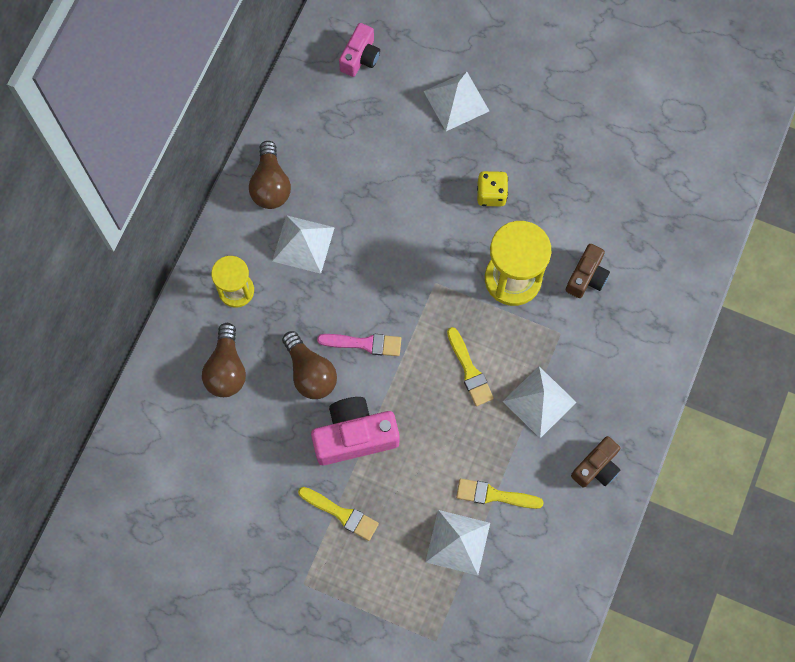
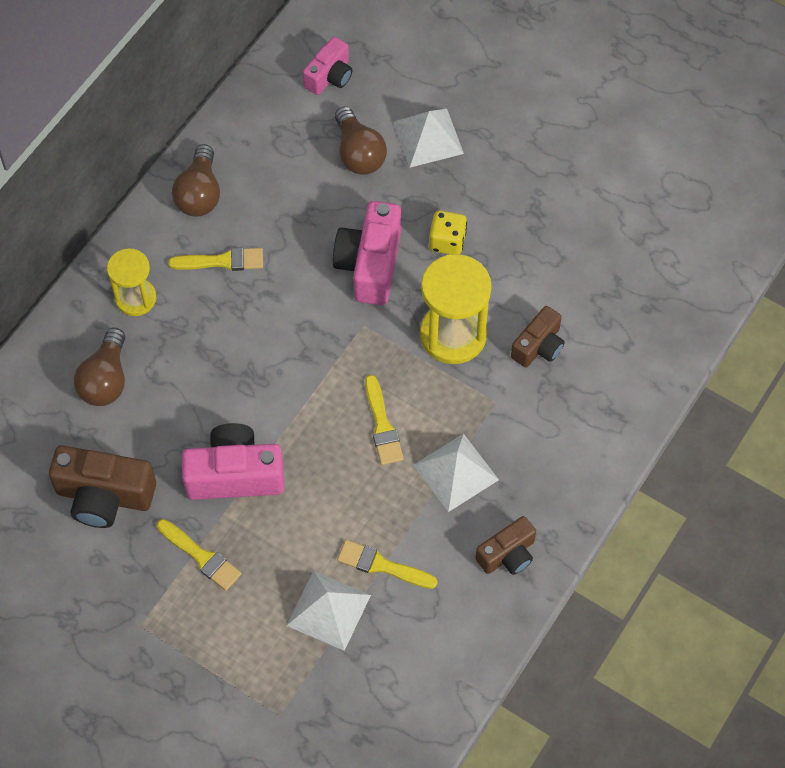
camera: 10 degrees right, 10 degrees down
white pyramid [272,215,335,274] -> yellow brush [168,247,263,271]
brown light bulb [282,331,337,399] -> brown light bulb moved to [335,106,387,175]
pink brush [317,334,401,356] -> none
none -> brown camera [49,445,156,528]
none -> pink camera [333,201,401,305]

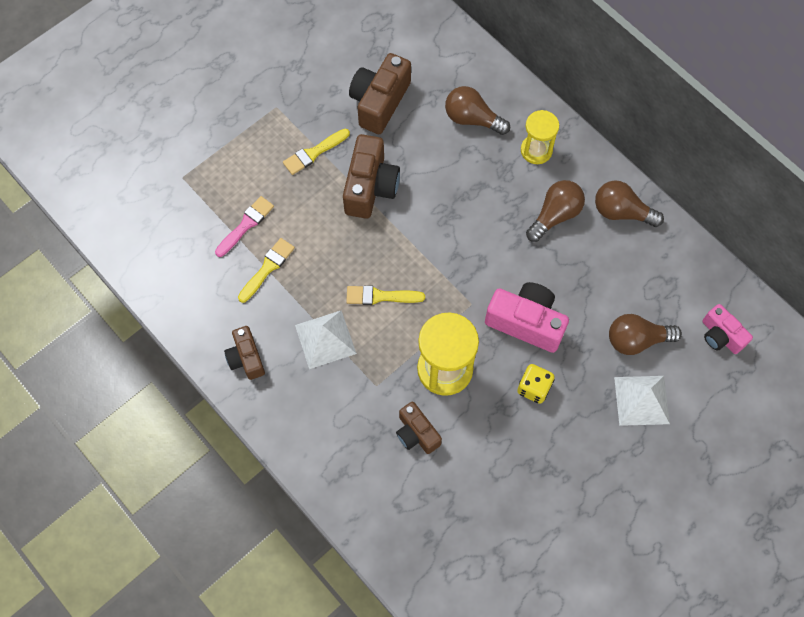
camera: 105 degrees right, 5 degrees up
yellow brush [168,247,263,271] -> brown light bulb [526,180,585,242]
pink camera [182,423,284,500] -> brown camera [343,134,400,219]
white pyramid [286,571,371,651] -> pink brush [215,196,274,257]

